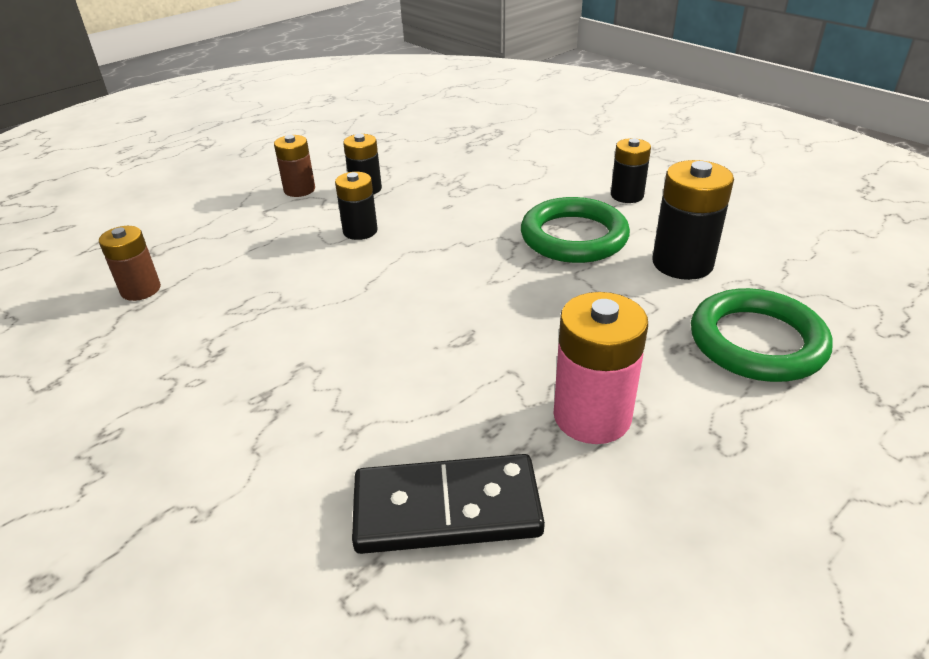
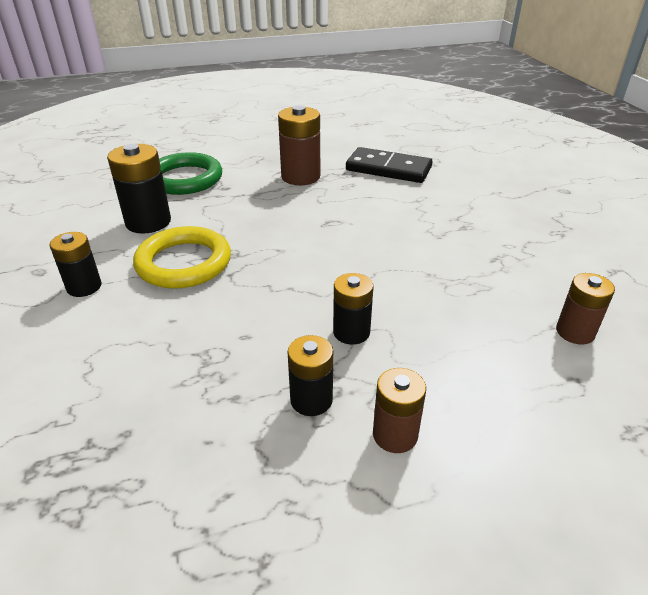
camera: 155 degrees left, 0 degrees up
green ring [521,197,630,263] -> yellow ring [133,226,231,289]
pink battery [554,292,648,444] -> brown battery [278,105,320,185]

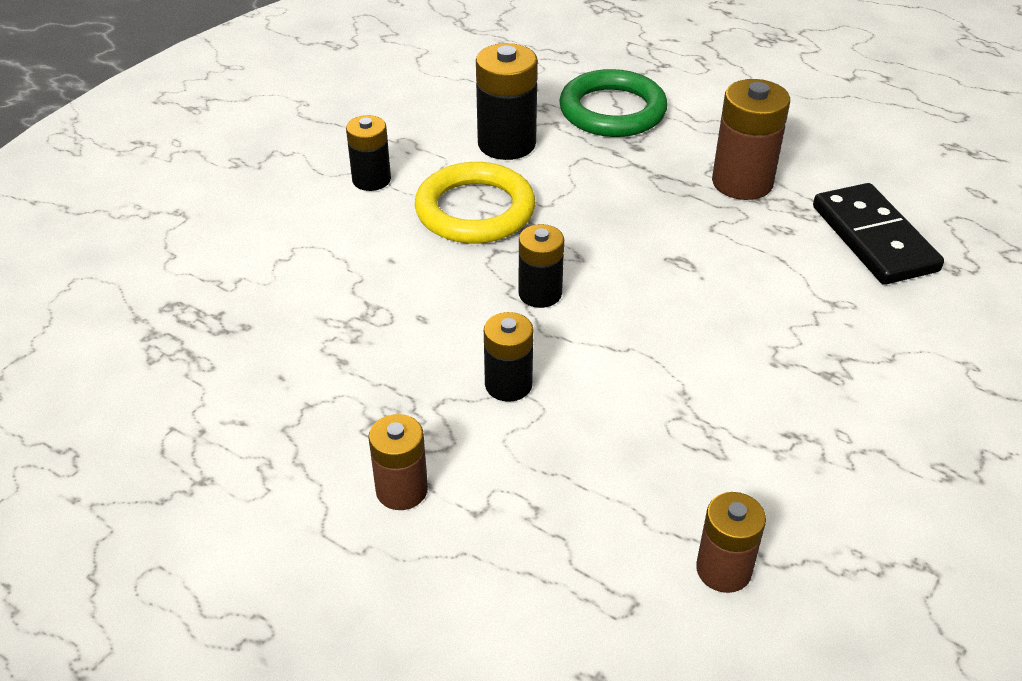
camera: 50 degrees right, 5 degrees up
black battery [287,335,333,416] -> black battery moved to [518,224,564,308]

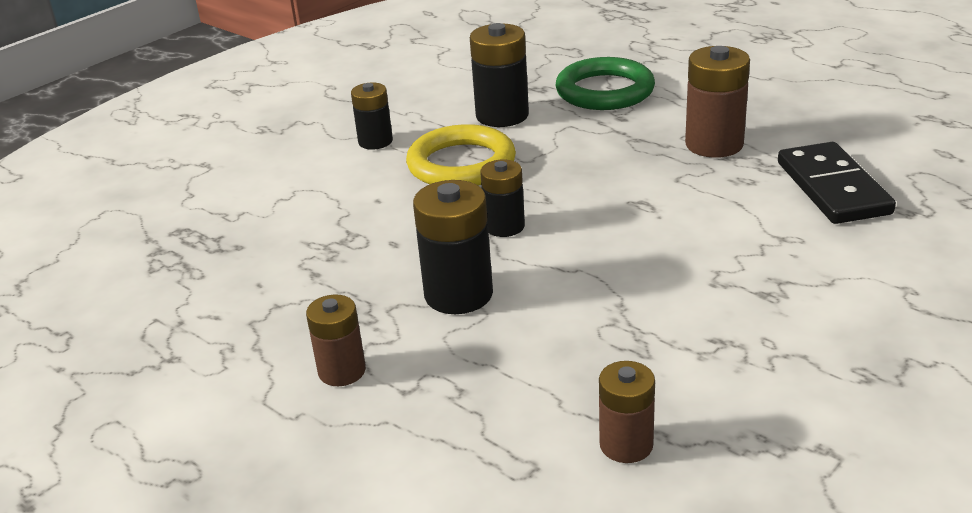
camera: 10 degrees right, 10 degrees down
black battery [484,312,533,402] -> black battery [413,180,493,314], size x1.57

